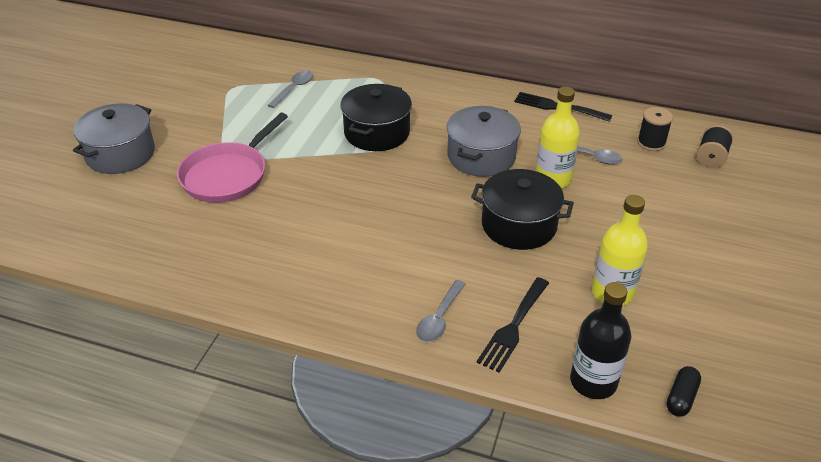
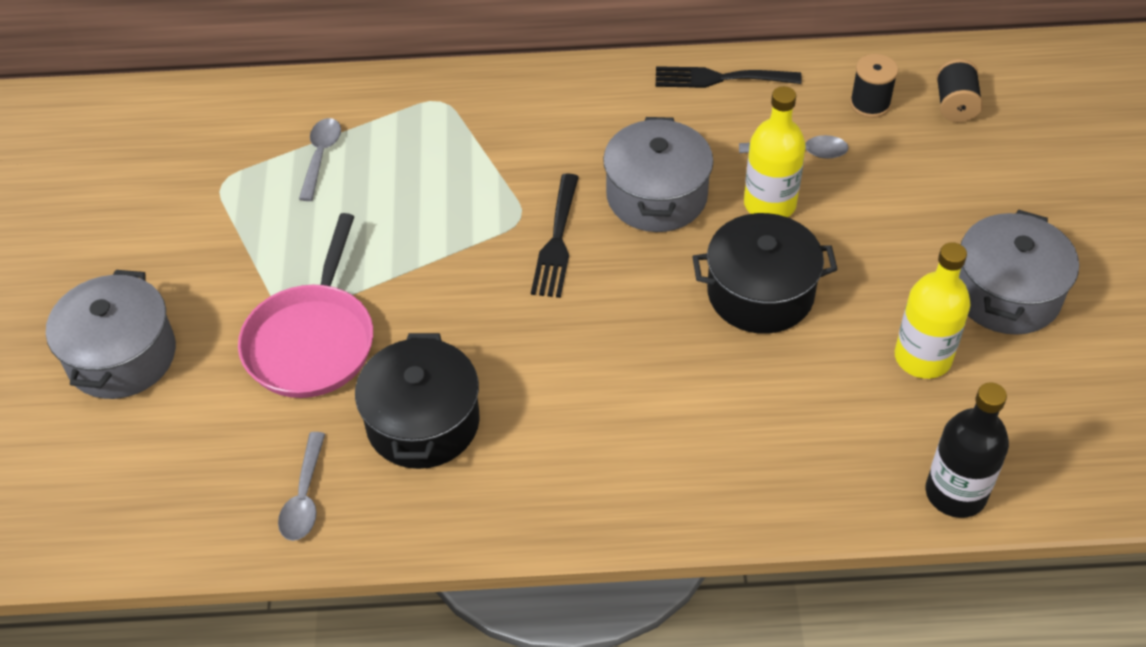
camera: 20 degrees left, 10 degrees up
black pot [340,84,412,151] -> black pot moved to [355,333,480,469]
grey spoon [416,280,465,342] -> grey spoon moved to [278,432,325,541]
black fork [477,277,549,373] -> black fork moved to [531,173,579,298]
black capsule [666,366,701,417] -> none
none -> grey pot [959,210,1079,335]

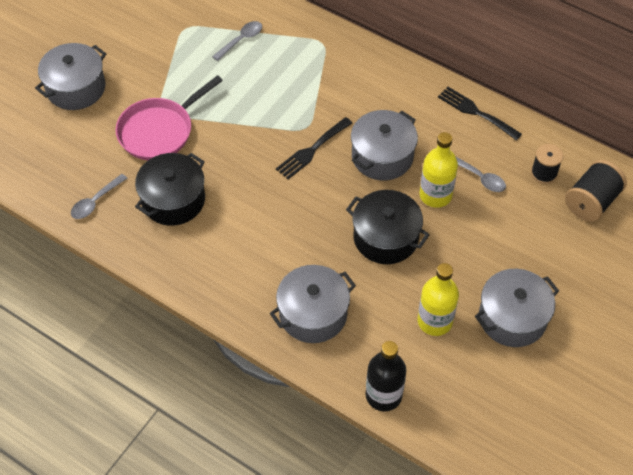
camera: 35 degrees right, 5 degrees up
black spool [936,59,983,122] -> black spool [565,160,627,222], size x1.51
none -> grey pot [270,265,356,343]

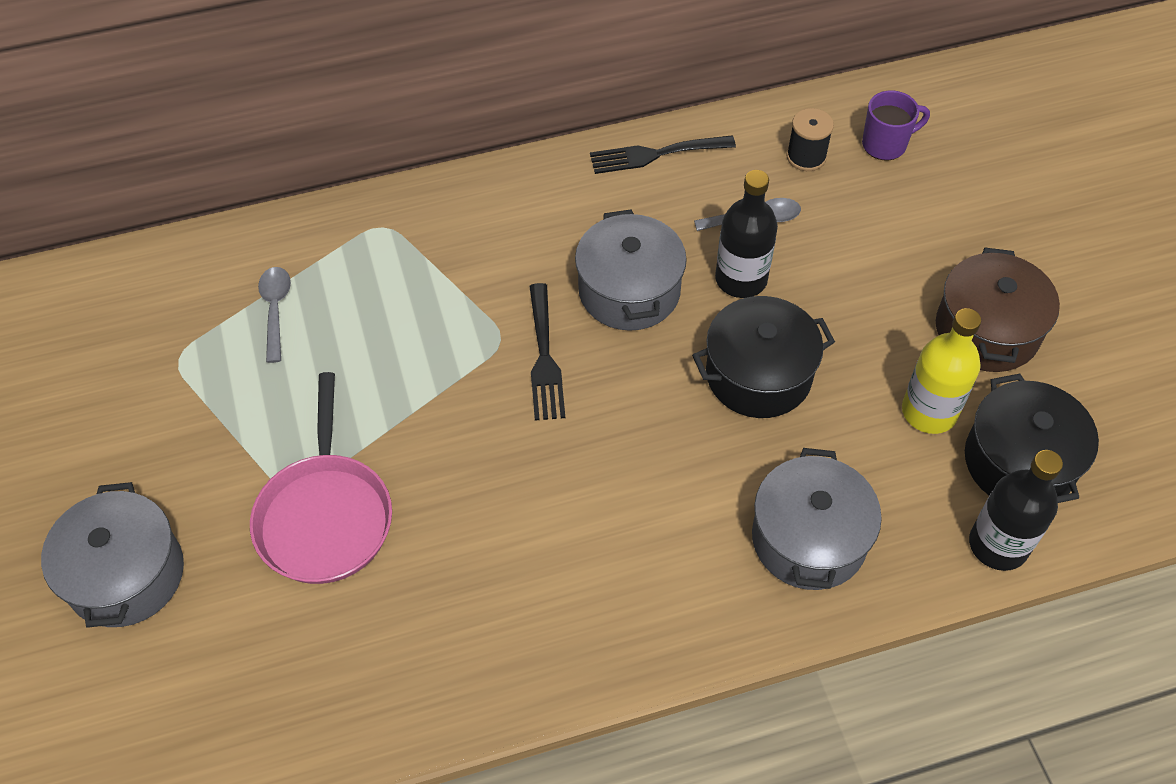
camera: 50 degrees left, 0 degrees up
grey spoon [71,174,128,219] -> none
black pot [135,153,205,226] -> black pot moved to [965,374,1099,503]
yellow bottle [419,132,458,208] -> black bottle [715,170,778,298]
grey pot [475,269,559,347] -> brown pot [936,248,1060,372]
black spool [565,160,627,222] -> purple mug [862,91,930,160]

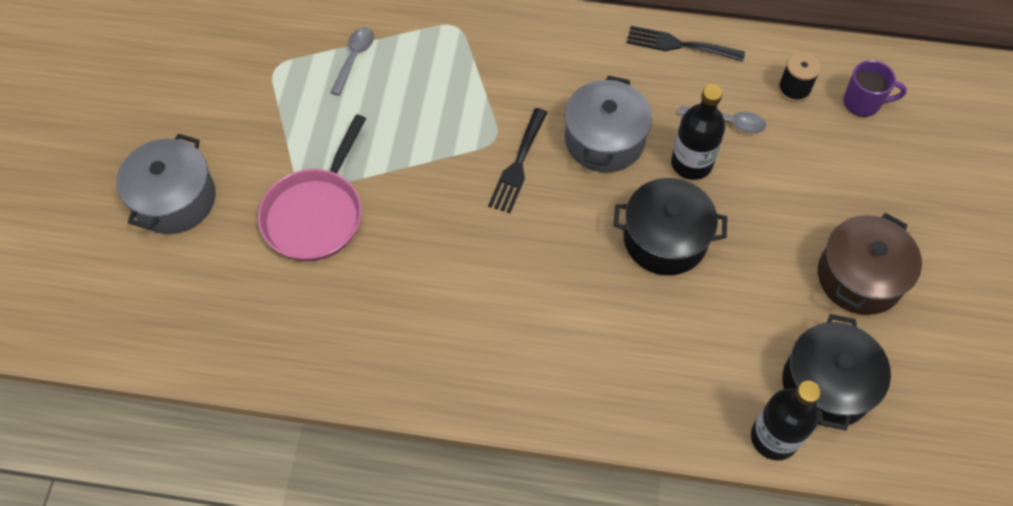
camera: 25 degrees right, 5 degrees up
grey pot [752,448,882,590] -> none
yellow bottle [902,308,981,434] -> none

